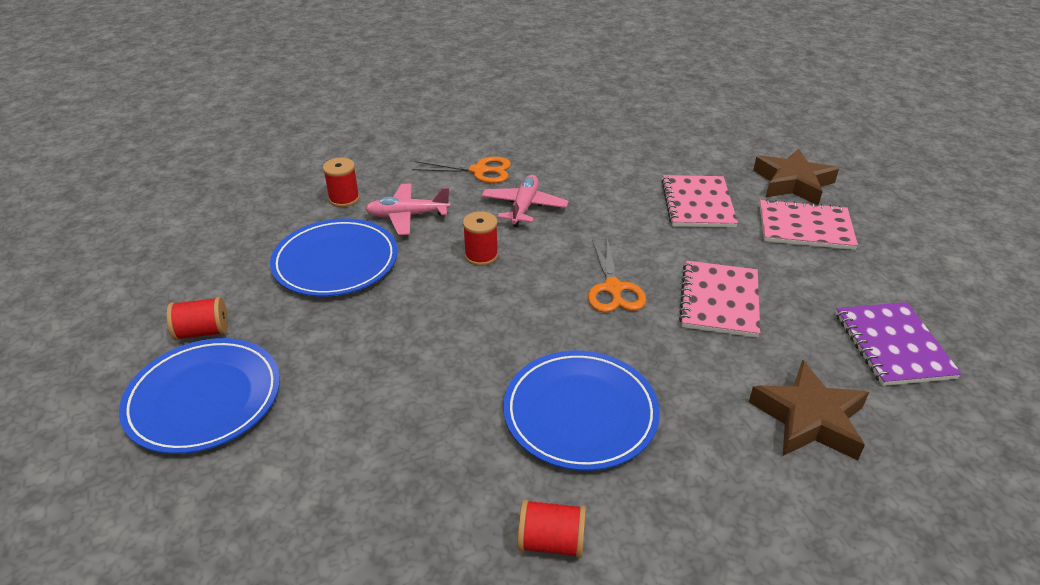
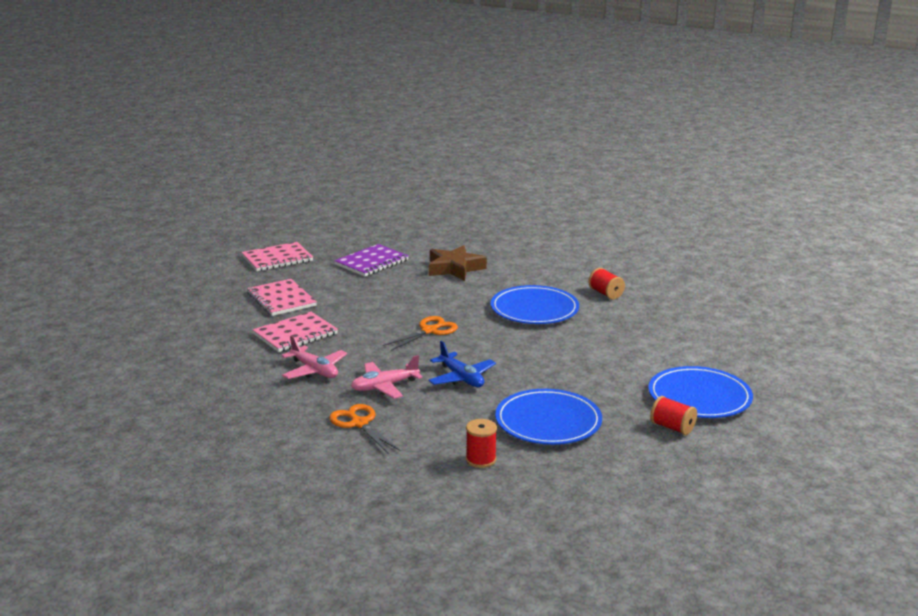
camera: 130 degrees left, 15 degrees down
pink plane [365,184,450,235] -> pink plane moved to [281,335,347,379]
red spool [463,211,498,266] -> blue plane [428,341,496,387]
pink notebook [679,261,760,338] -> pink notebook moved to [241,242,313,271]
brown star [753,148,839,205] -> none

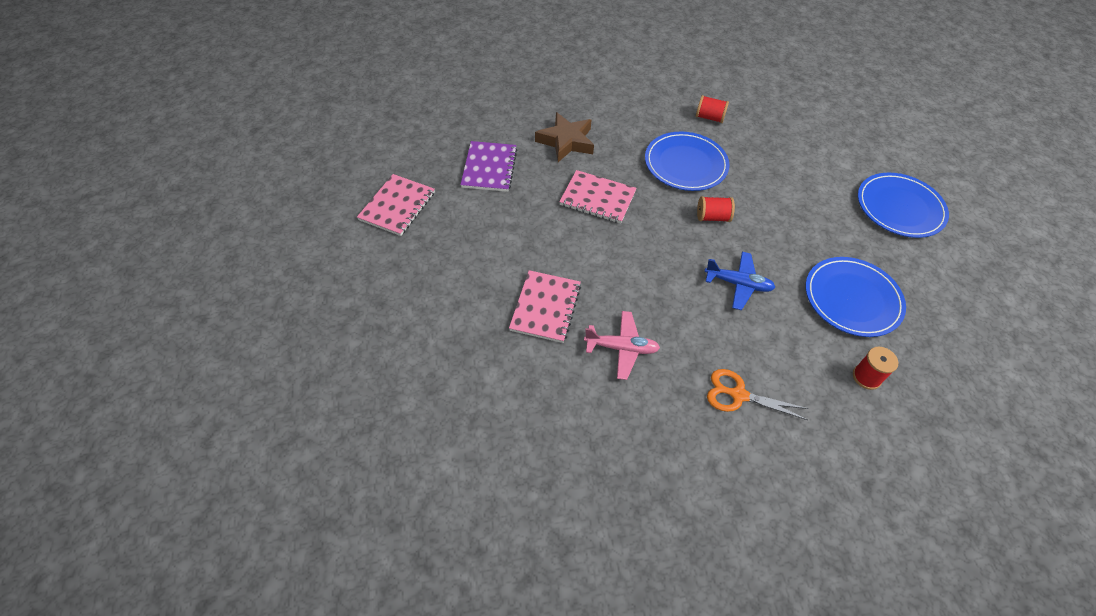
camera: 40 degrees left, 30 degrees up
pink notebook [247,279,317,316] -> pink notebook moved to [559,170,637,223]
pink plane [351,355,423,399] -> none
orange scissors [383,316,458,351] -> none
red spool [650,396,697,435] -> red spool moved to [697,196,735,222]

